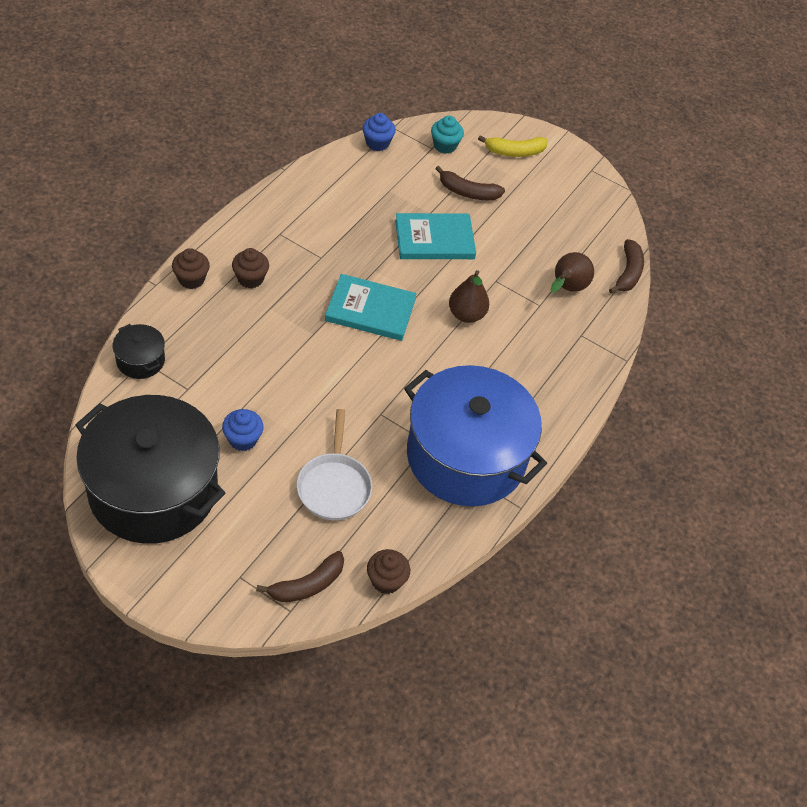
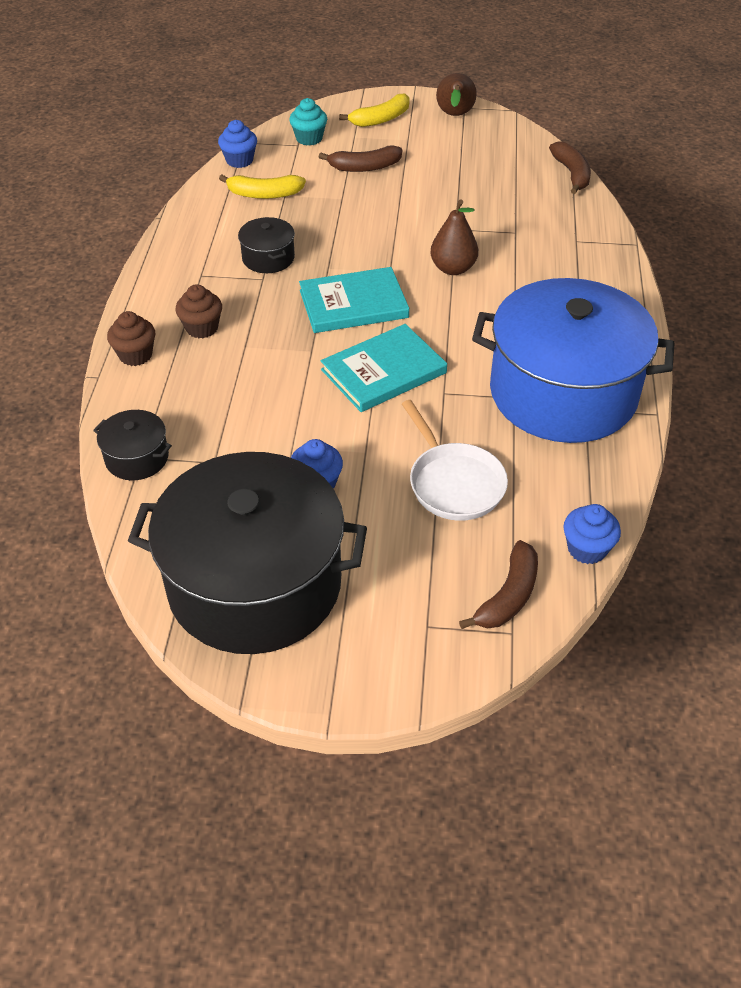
camera: 20 degrees left, 5 degrees down
brown cupcake [367,549,410,594] -> blue cupcake [564,504,621,564]
turquoise book [395,213,476,259] -> turquoise book moved to [321,324,447,412]
brown pear [550,252,594,293] -> brown pear moved to [436,73,477,116]
none -> yellow banana [219,175,306,199]
none -> black pot [238,217,295,273]

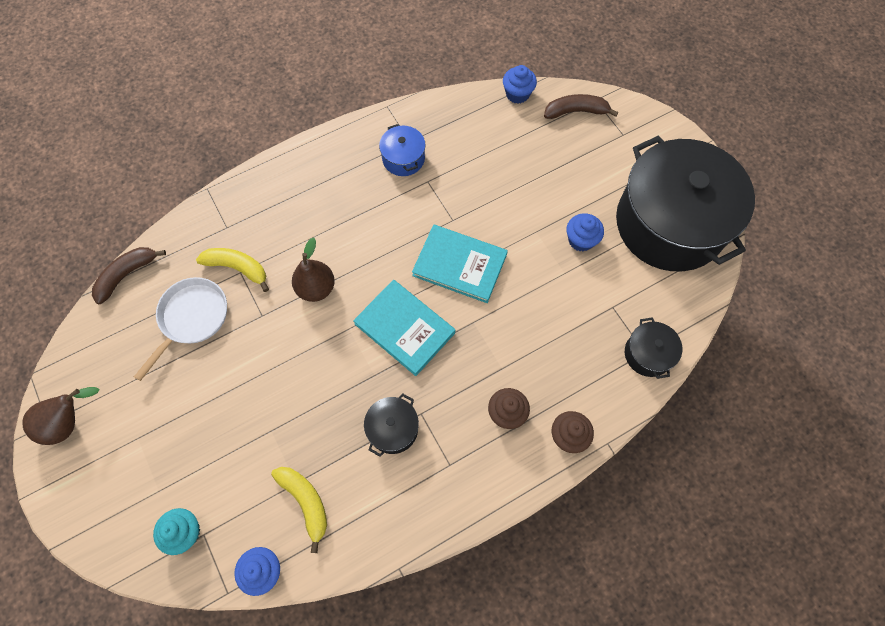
camera: 125 degrees left, 20 degrees up
brown banana [319,146,402,172] -> none
yellow banana [339,93,410,127] -> yellow banana moved to [196,248,269,292]
white pan [402,400,508,521] -> white pan moved to [134,277,227,381]
blue pot [472,278,675,443] -> blue pot [379,124,426,176], size x0.41

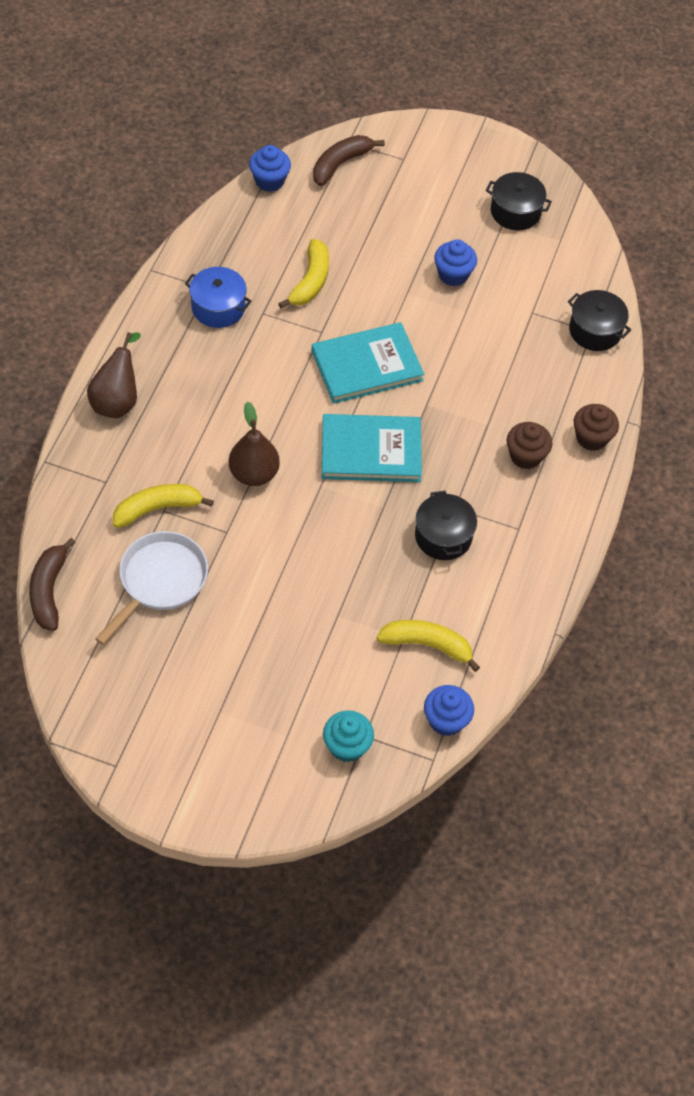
camera: 45 degrees left, 10 degrees down
brown pear [23,387,100,445] -> brown pear moved to [87,332,141,418]
white pan [134,277,227,381] -> white pan turned 45 degrees clockwise [95,531,208,645]
black pot [616,135,755,271] -> black pot [486,172,552,230], size x0.41
none -> yellow banana [278,239,329,308]

